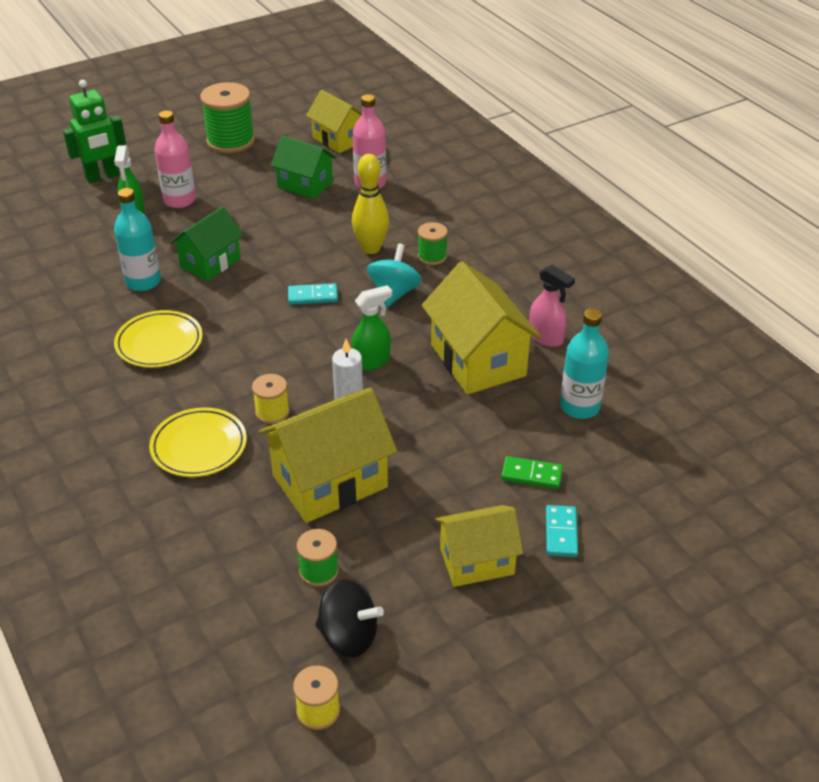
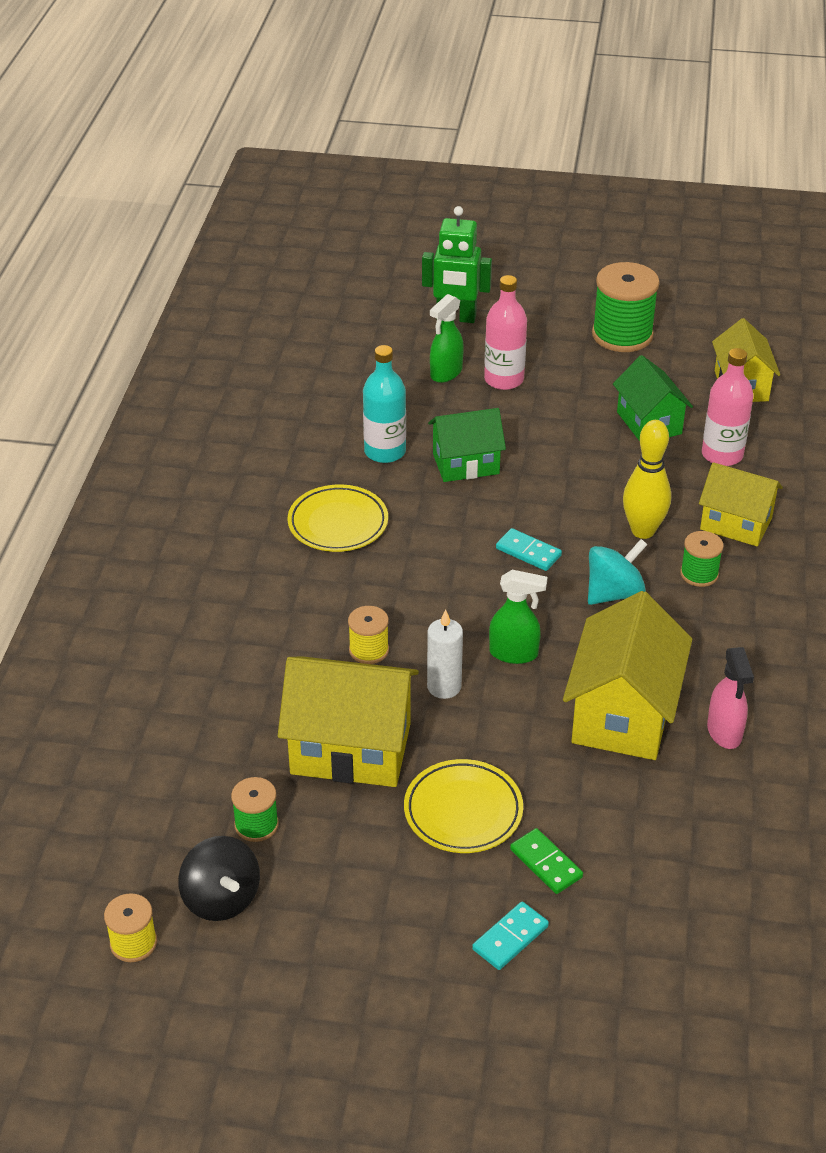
camera: 40 degrees right, 0 degrees up
yellow plate [149,407,247,477] -> yellow plate moved to [404,759,523,853]
yellow house [435,505,523,587] -> yellow house moved to [699,462,783,546]
turquoise bottle [560,309,609,419] -> none

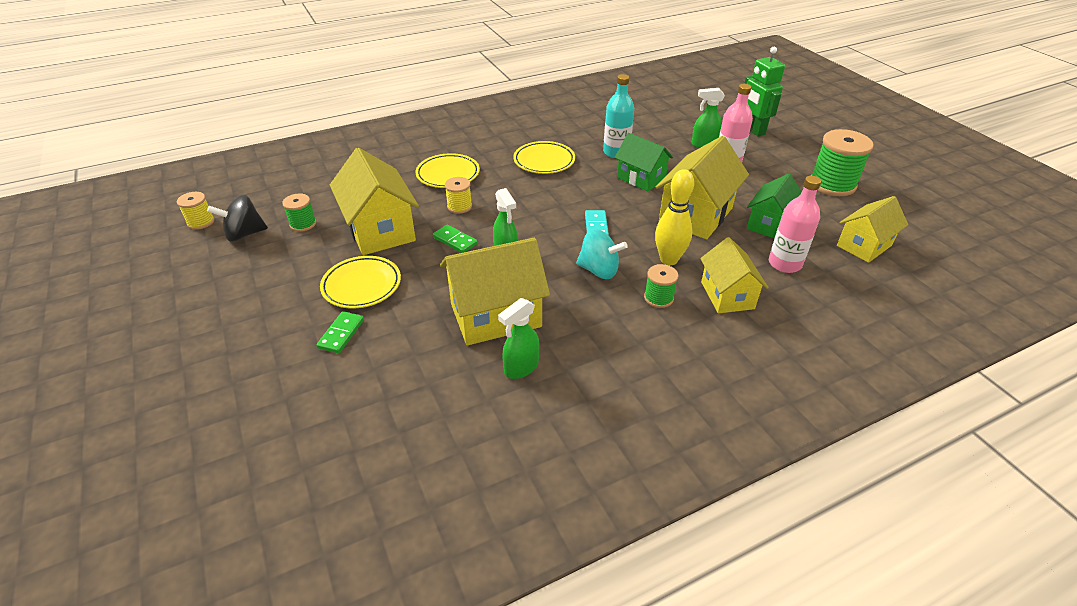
camera: 55 degrees right, 0 degrees up
black spinning top [178,836,260,921] -> black spinning top turned 45 degrees clockwise [207,195,268,242]
white candle [427,609,463,699] -> green domino [433,225,477,253]
turquoise domino [472,902,549,970] -> none
pink spray bottle [707,647,754,749] -> green spray bottle [498,298,539,379]
none -> yellow plate [416,153,480,188]
none -> yellow house [656,136,749,239]

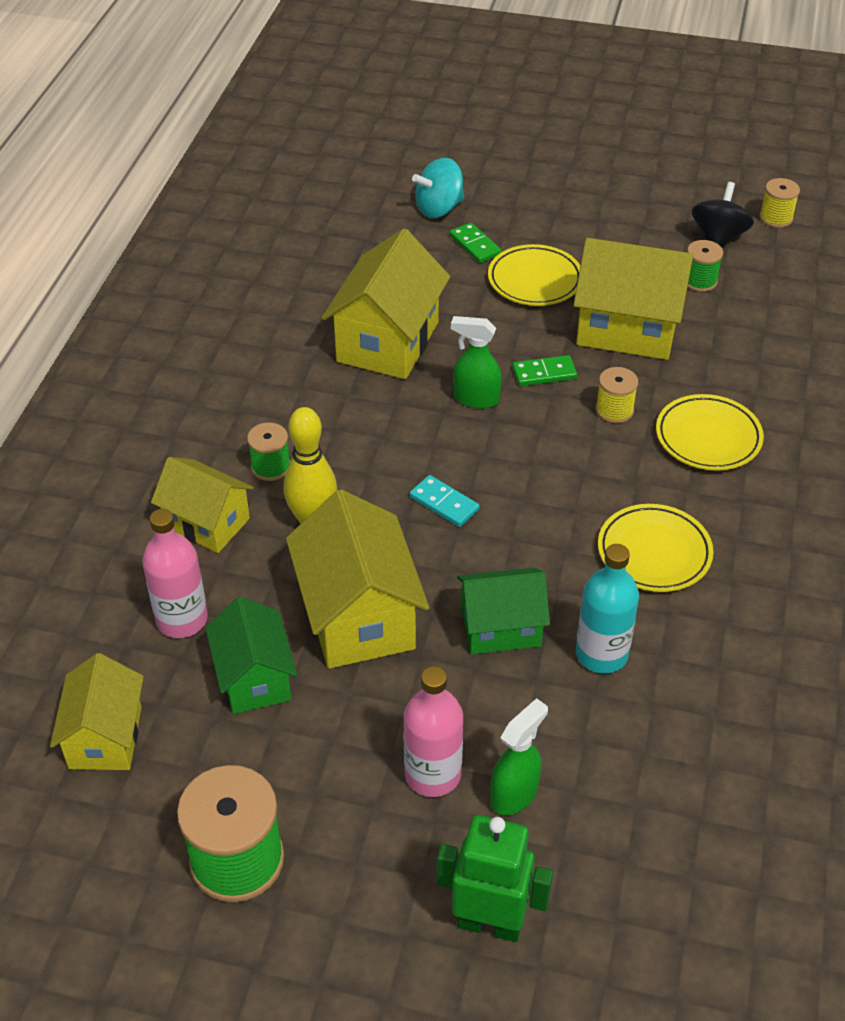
camera: 130 degrees right, 5 degrees up
green spray bottle [498,298,539,379] -> none
turquoise spinning top [576,229,628,279] -> turquoise spinning top moved to [412,158,464,218]

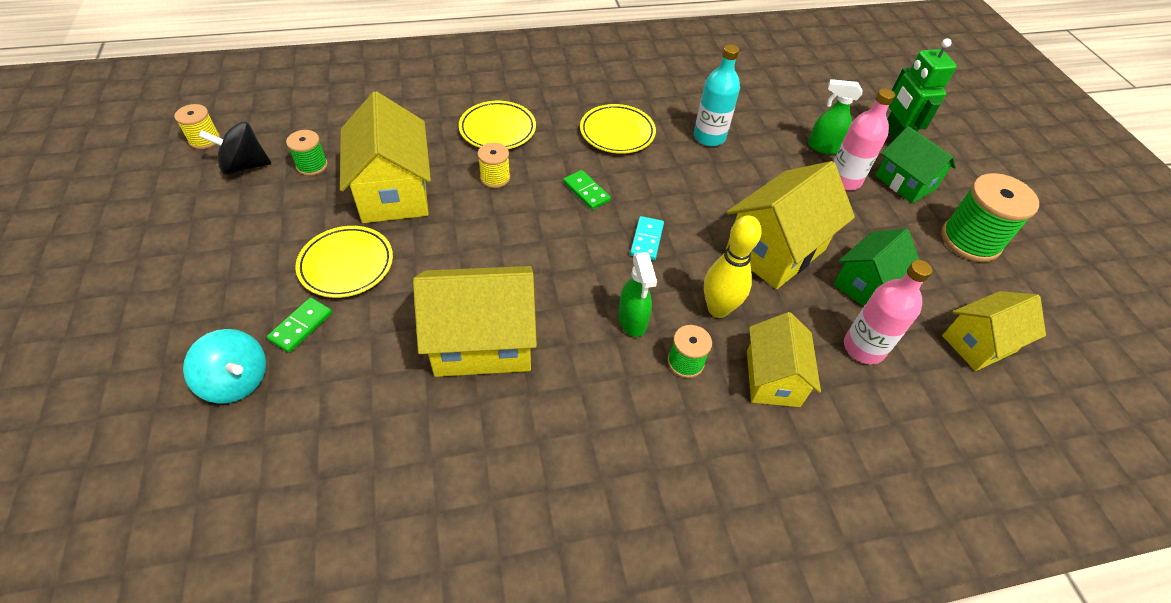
camera: 120 degrees left, 5 degrees up
green spray bottle [451,316,502,409] -> green spray bottle moved to [618,252,657,337]
green house [457,567,550,654] -> green house moved to [875,126,956,203]
green domino [512,355,577,386] -> green domino moved to [563,170,611,210]

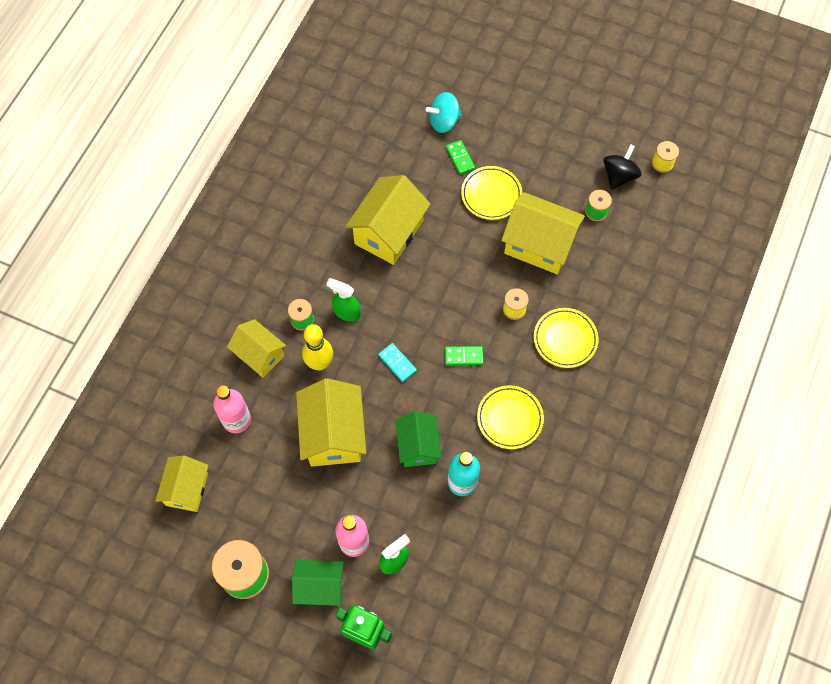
camera: 130 degrees right, 15 degrees up
green house [833,228,919,307] -> green house moved to [395,411,442,467]

